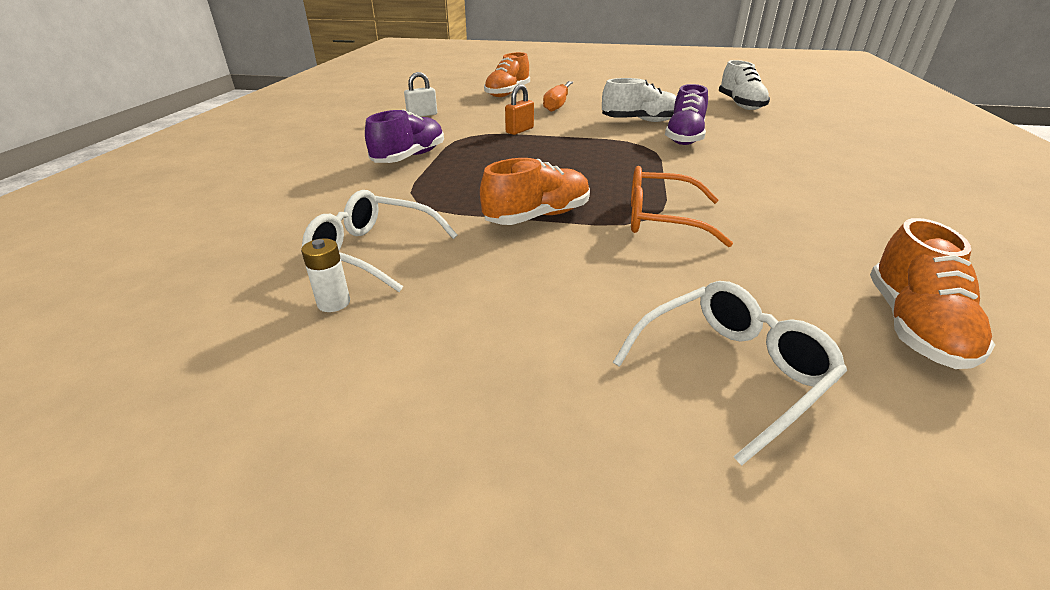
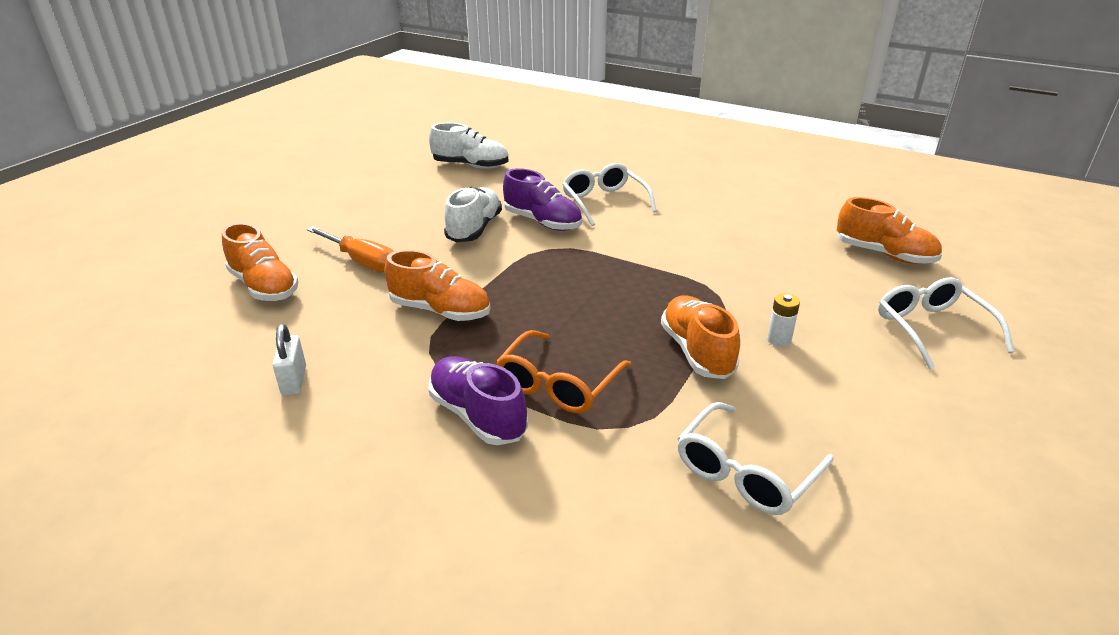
camera: 70 degrees left, 0 degrees up
white battery [301,239,350,312] -> white battery moved to [767,293,800,347]
orange padlock [505,84,534,135] -> orange shoe [385,250,490,321]
orange glasses [631,166,733,247] -> orange glasses moved to [495,330,631,413]
none -> white glasses [563,163,657,226]

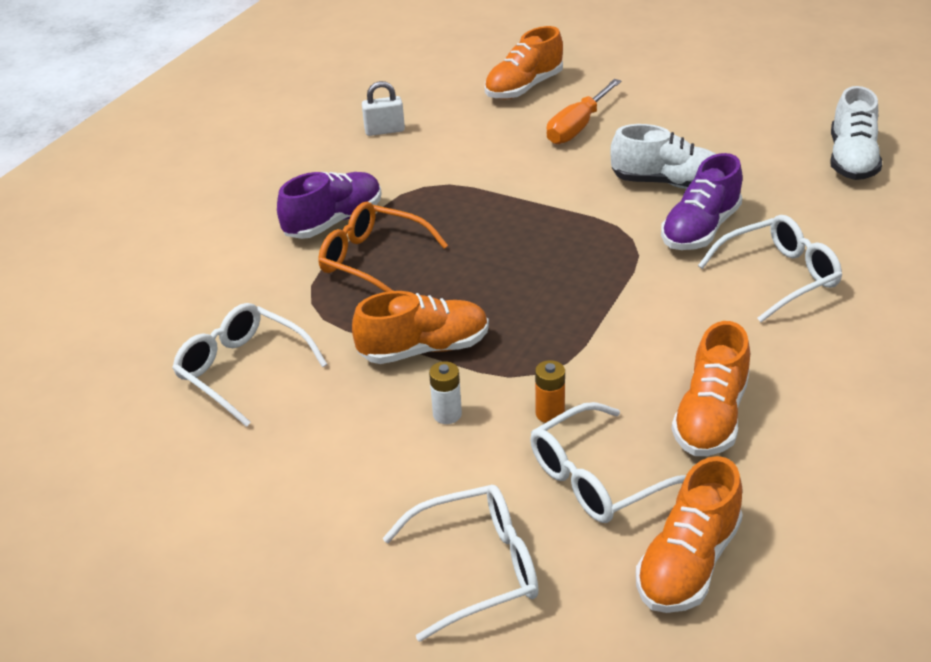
camera: 90 degrees right, 5 degrees up
orange shoe [385,250,490,321] -> orange shoe moved to [672,321,750,456]
none -> white glasses [530,402,686,523]
none -> orange battery [535,360,565,423]

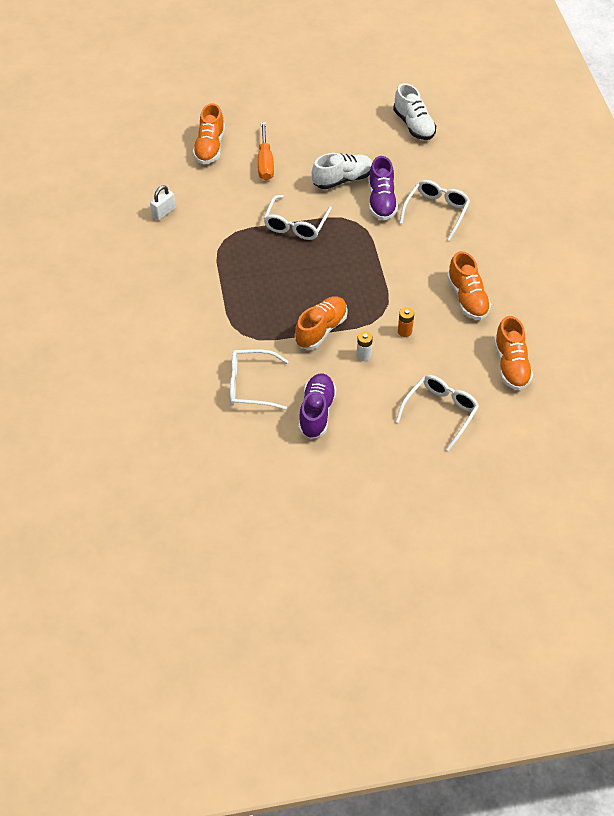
camera: 40 degrees left, 15 degrees up
purple shoe [277,172,382,239] -> purple shoe moved to [298,373,336,439]
orange glasses [318,202,448,292] -> none
white glasses [530,402,686,523] -> white glasses moved to [264,195,332,240]

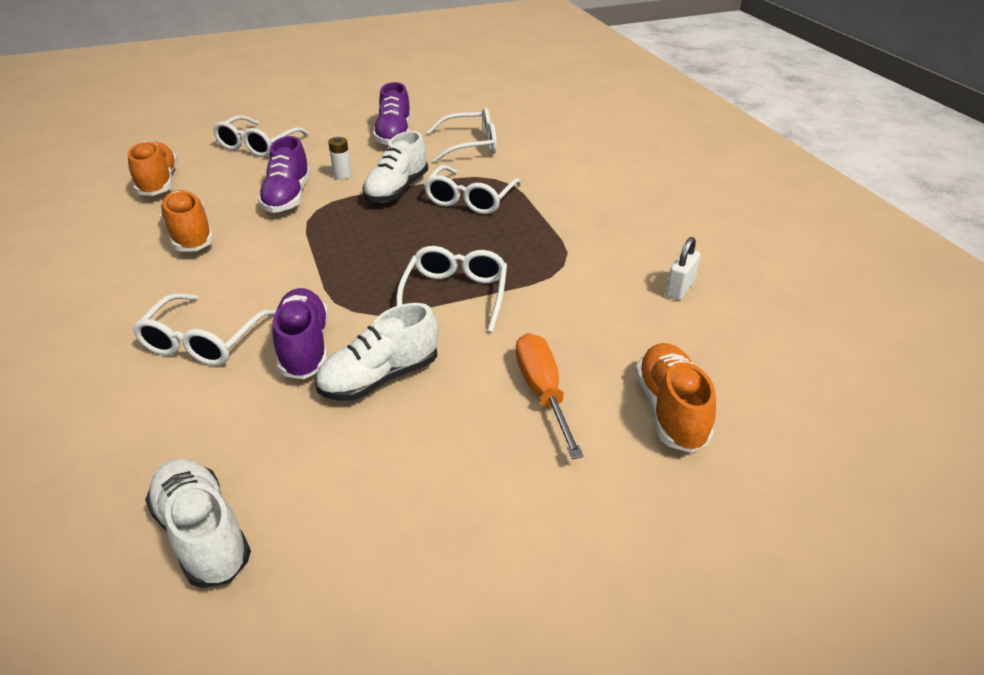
camera: 170 degrees right, 15 degrees down
orange shoe [295,296,348,349] -> white shoe [363,131,428,203]
orange battery [398,307,414,337] -> purple shoe [258,136,311,213]
none -> white glasses [424,165,521,214]

